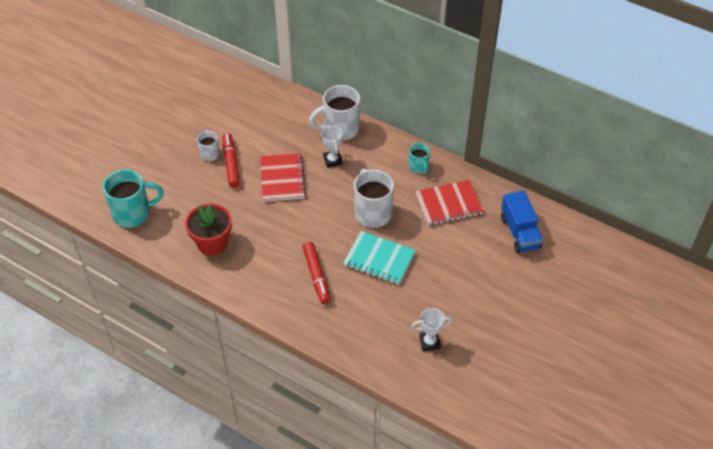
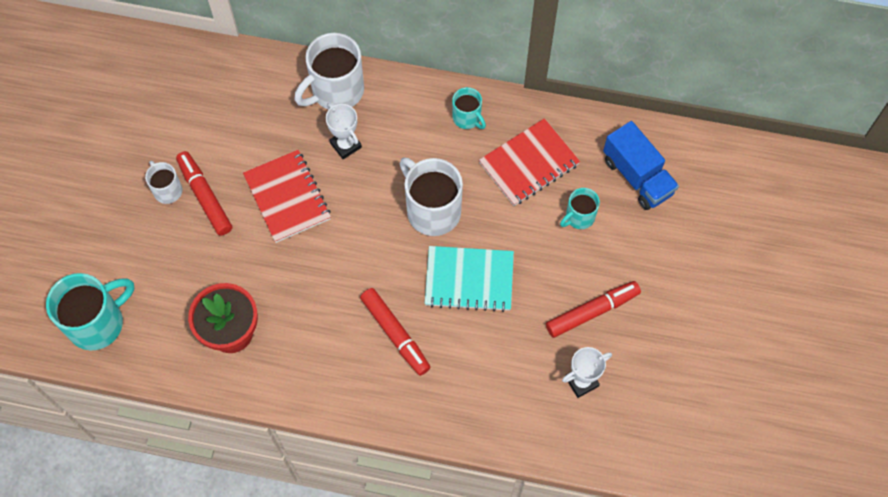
camera: 20 degrees left, 15 degrees up
none -> red marker [546,281,641,338]
none -> turquoise mug [560,188,600,229]

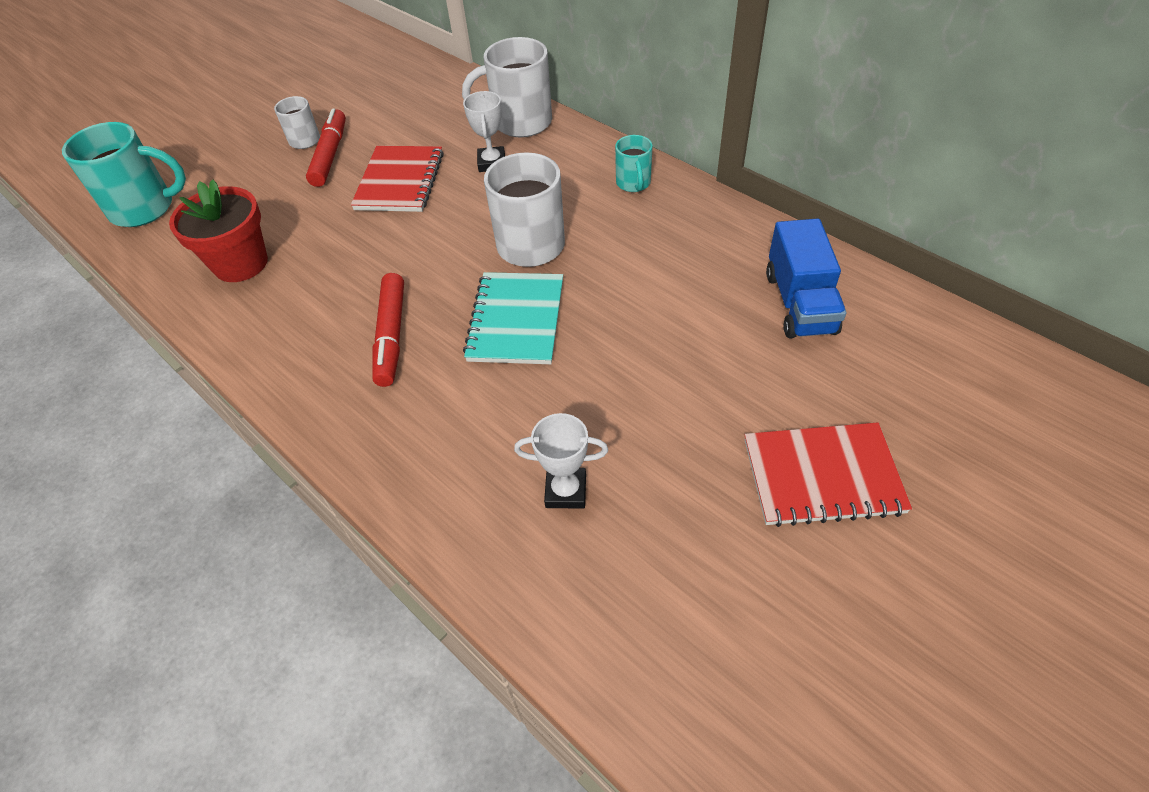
camera: 35 degrees right, 15 degrees down
turquoise notebook [425,246,514,312] -> turquoise notebook turned 60 degrees clockwise [463,272,563,364]
red notebook [479,118,580,206] -> red notebook moved to [745,422,912,527]
red marker [546,281,641,338] -> none
turquoise mug [560,188,600,229] -> none

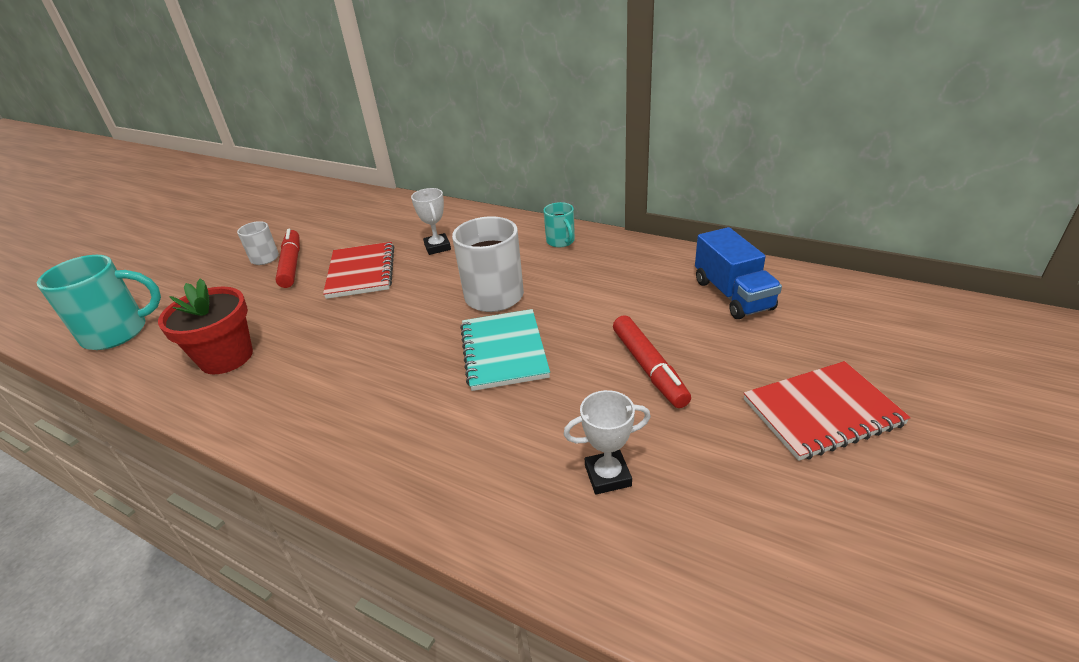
camera: 15 degrees left, 15 degrees down
red marker [372,273,404,387] -> red marker moved to [613,315,691,408]
white mug [462,37,552,138] -> none

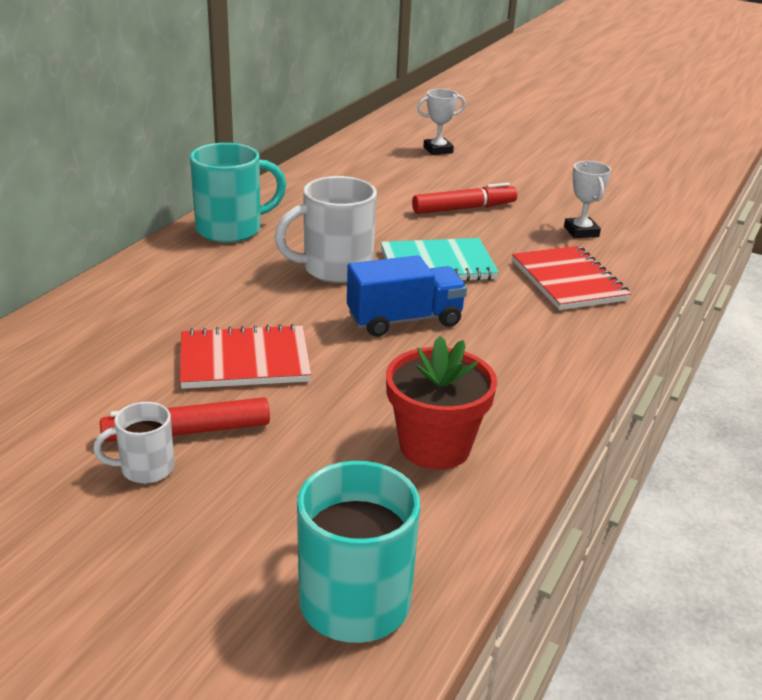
camera: 95 degrees left, 5 degrees down
white trophy [411,188,451,255] -> white trophy moved to [417,89,466,155]
turquoise mug [543,202,575,247] -> turquoise mug [190,143,286,243], size x1.84
blue truck [695,227,782,319] -> blue truck moved to [347,255,467,337]
red notebook [744,361,911,461] -> red notebook moved to [512,246,631,310]

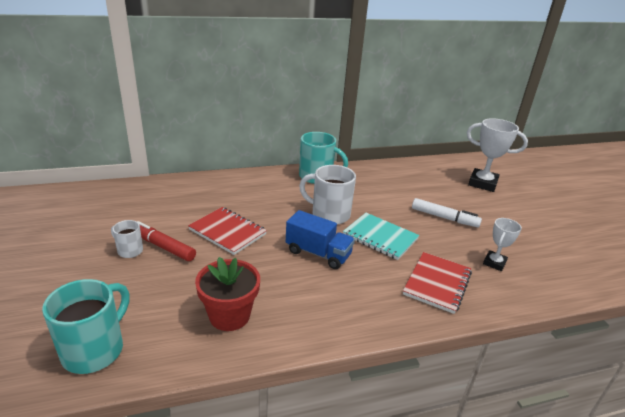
camera: 45 degrees right, 0 degrees up
red marker [412,183,517,214] -> white marker [412,198,482,227]
white trophy [417,89,466,155] -> white trophy [467,118,528,192], size x1.75

